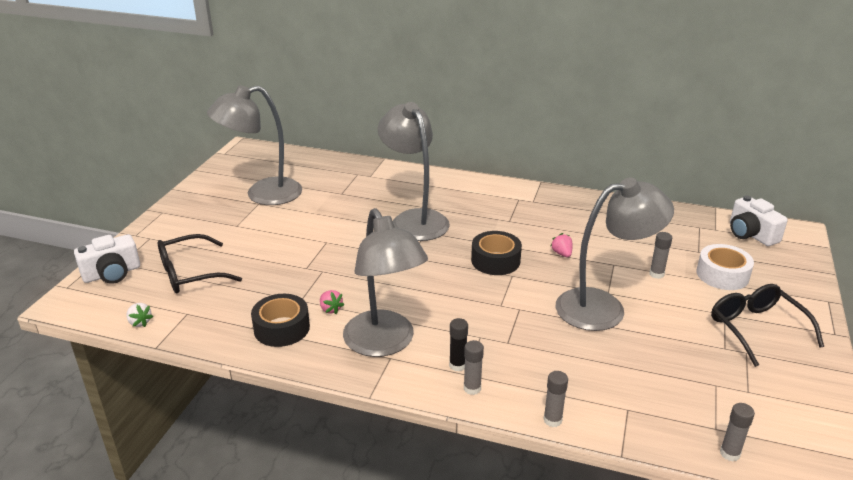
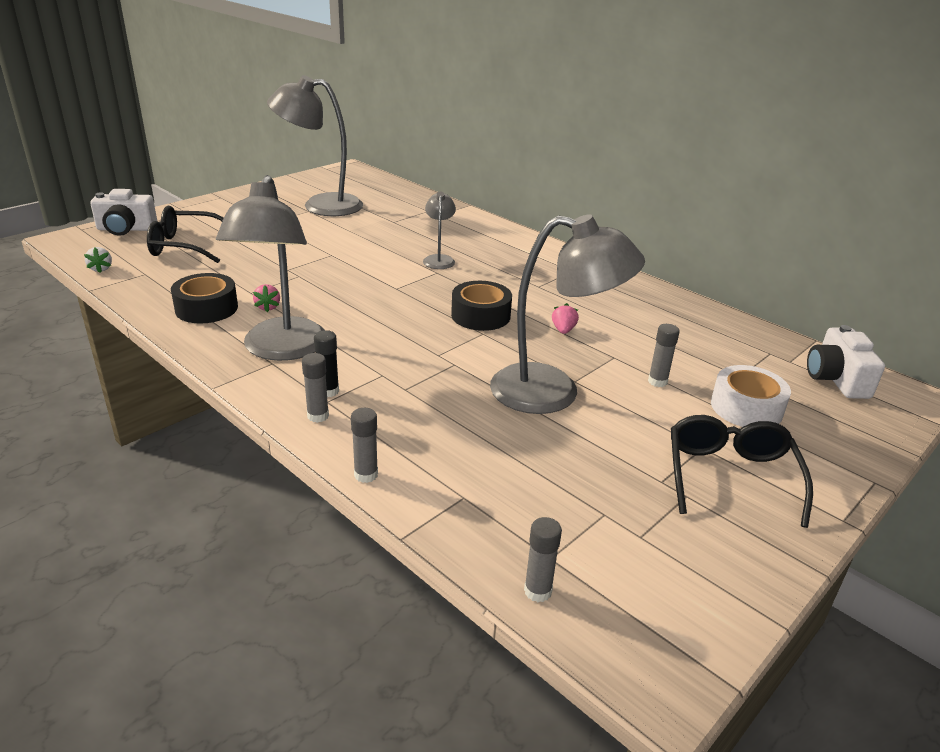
camera: 25 degrees right, 0 degrees up
grey lamp [378,102,450,241] -> grey lamp [423,191,456,269], size x0.49

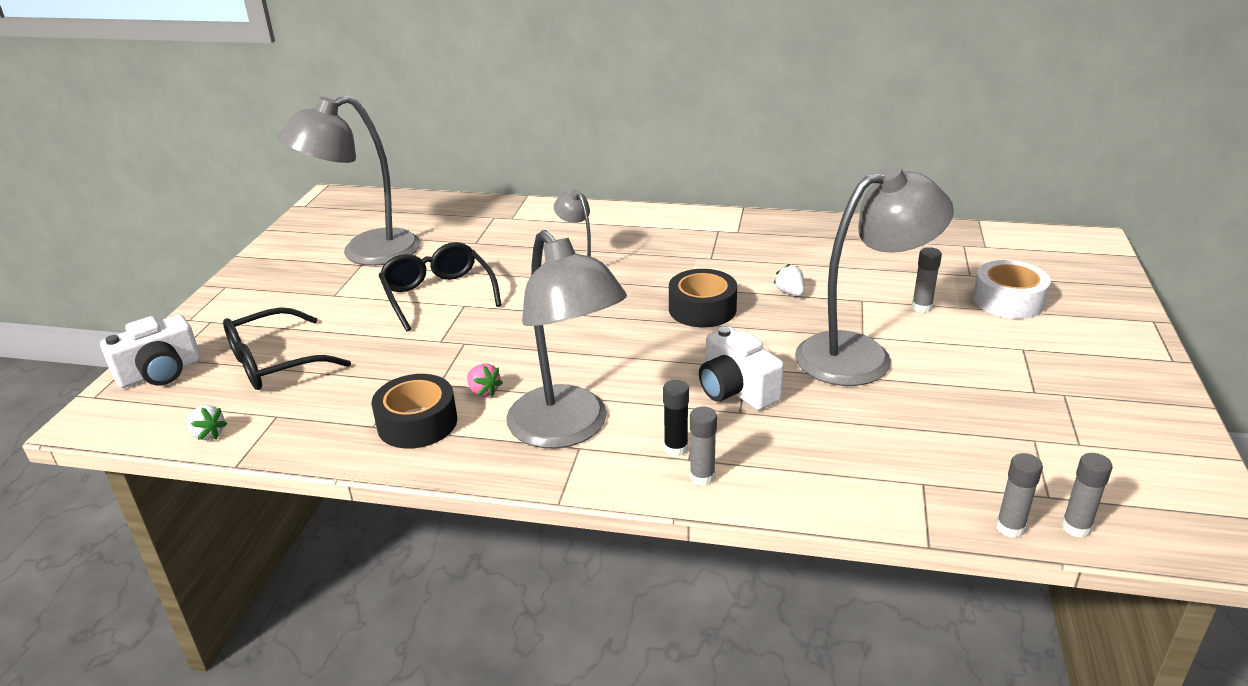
camera: 30 degrees left, 0 degrees up
grey glue stick [351,408,378,483] -> grey glue stick moved to [996,453,1043,538]
pink strawberry [552,303,579,334] -> white strawberry [773,264,804,296]
black glasses [671,415,813,528] -> black glasses moved to [378,242,502,331]
white camera [807,325,885,399] -> white camera moved to [699,326,784,410]

